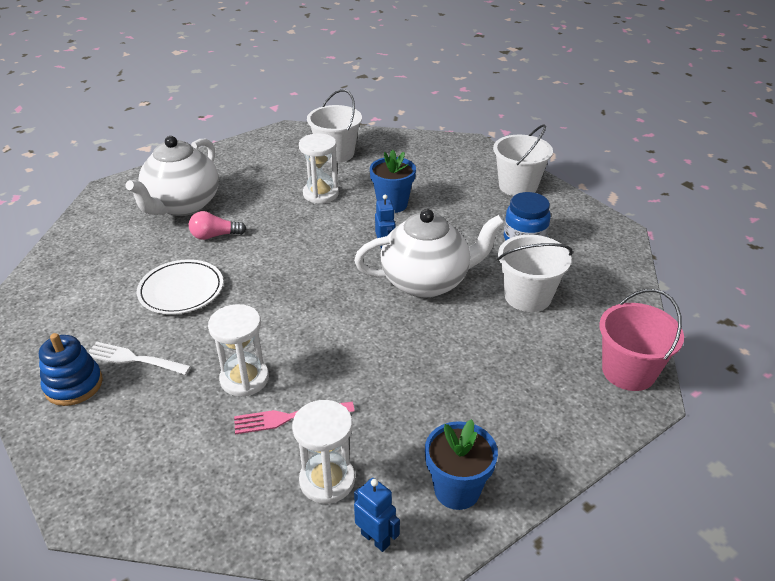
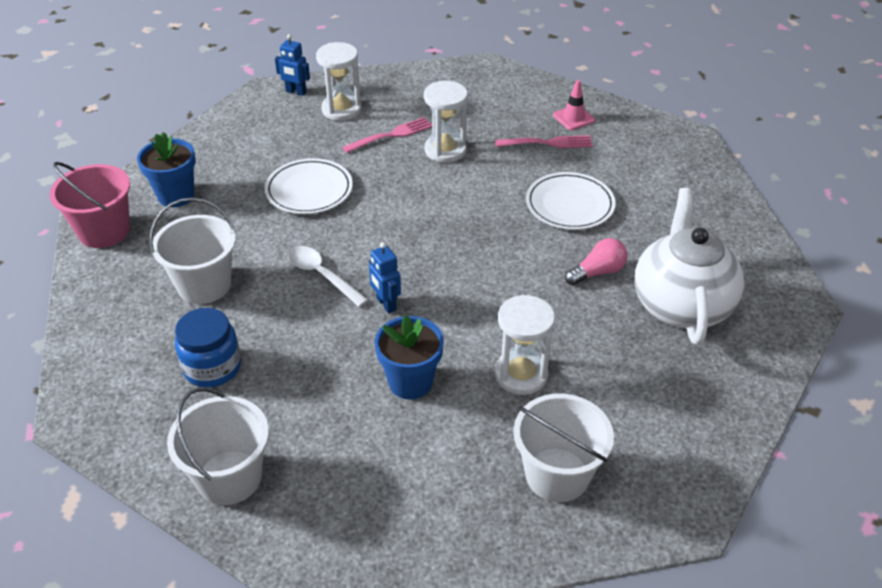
camera: 160 degrees right, 5 degrees up
blue stacking toy [39,333,103,406] -> pink traffic cone [553,80,595,130]
white fork [89,342,191,375] -> pink fork [495,135,593,148]
white teapot [354,209,505,298] -> white spoon [288,246,368,307]
blue flower pot [425,419,498,510] -> blue flower pot moved to [137,132,196,207]
none -> white plate [264,158,353,214]

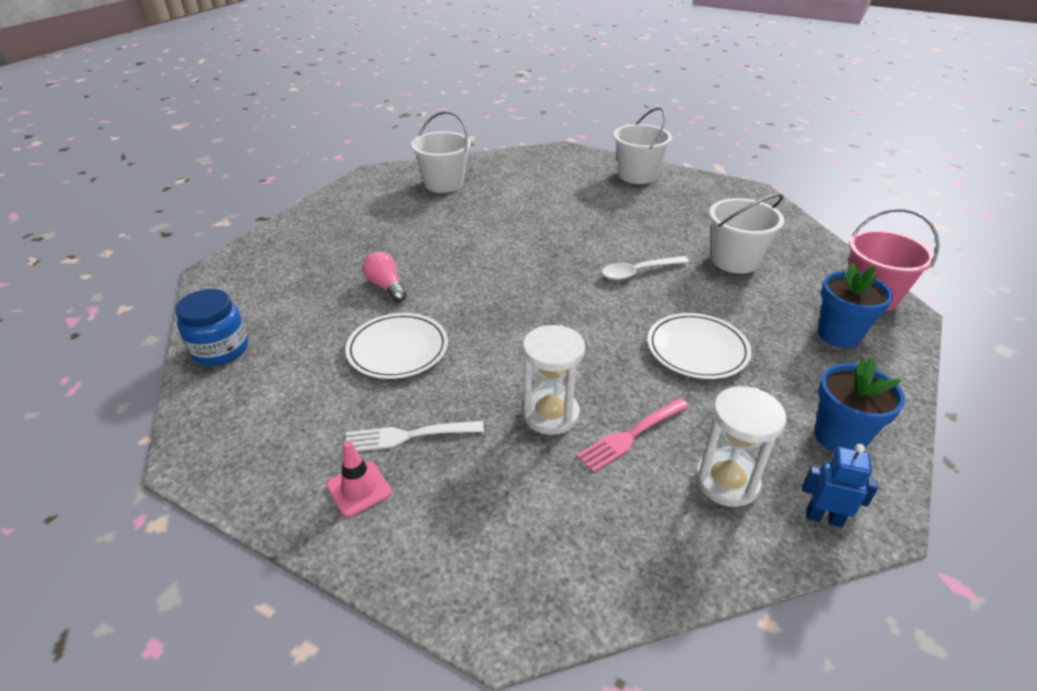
camera: 175 degrees right, 5 degrees down
blue jar [175,308,241,387] -> blue jar moved to [175,289,248,366]
white spoon [288,246,368,307] -> white spoon turned 120 degrees clockwise [602,256,689,280]
blue robot [369,242,401,313] -> none
blue flower pot [375,315,444,400] -> blue flower pot moved to [814,358,905,453]
pink fork [495,135,593,148] -> white fork [346,421,484,451]
white hourglass [495,295,555,395] -> none
pink light bulb [565,238,628,286] -> pink light bulb turned 90 degrees clockwise [363,252,407,302]
white teapot [635,188,744,345] -> none

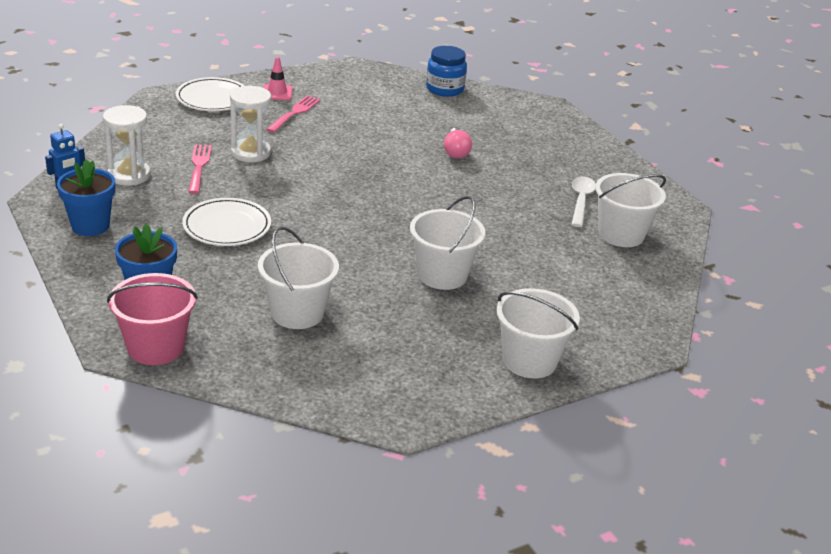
camera: 120 degrees right, 5 degrees down
white plate [346,313,448,379] -> white plate moved to [176,77,245,111]
white fork [346,421,484,451] -> pink fork [266,96,321,133]
pink light bulb [363,252,407,302] -> pink light bulb turned 90 degrees clockwise [444,128,472,158]
white spoon [602,256,689,280] -> white spoon moved to [571,176,596,227]
none -> white bucket [410,196,485,290]

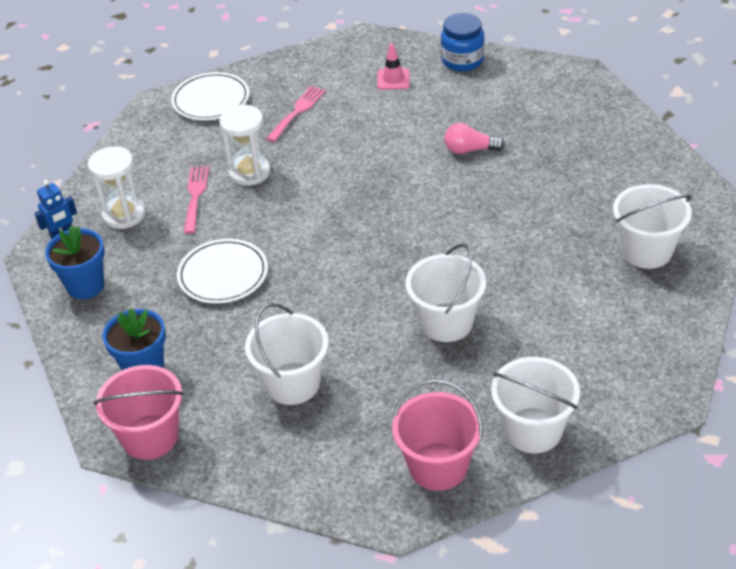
camera: 10 degrees right, 10 degrees up
pink traffic cone [263,57,293,100] -> pink traffic cone moved to [377,44,410,90]
pink light bulb [444,128,472,158] -> pink light bulb turned 90 degrees clockwise [444,123,505,154]
white spoon [571,176,596,227] -> none
none -> pink bucket [392,379,483,491]

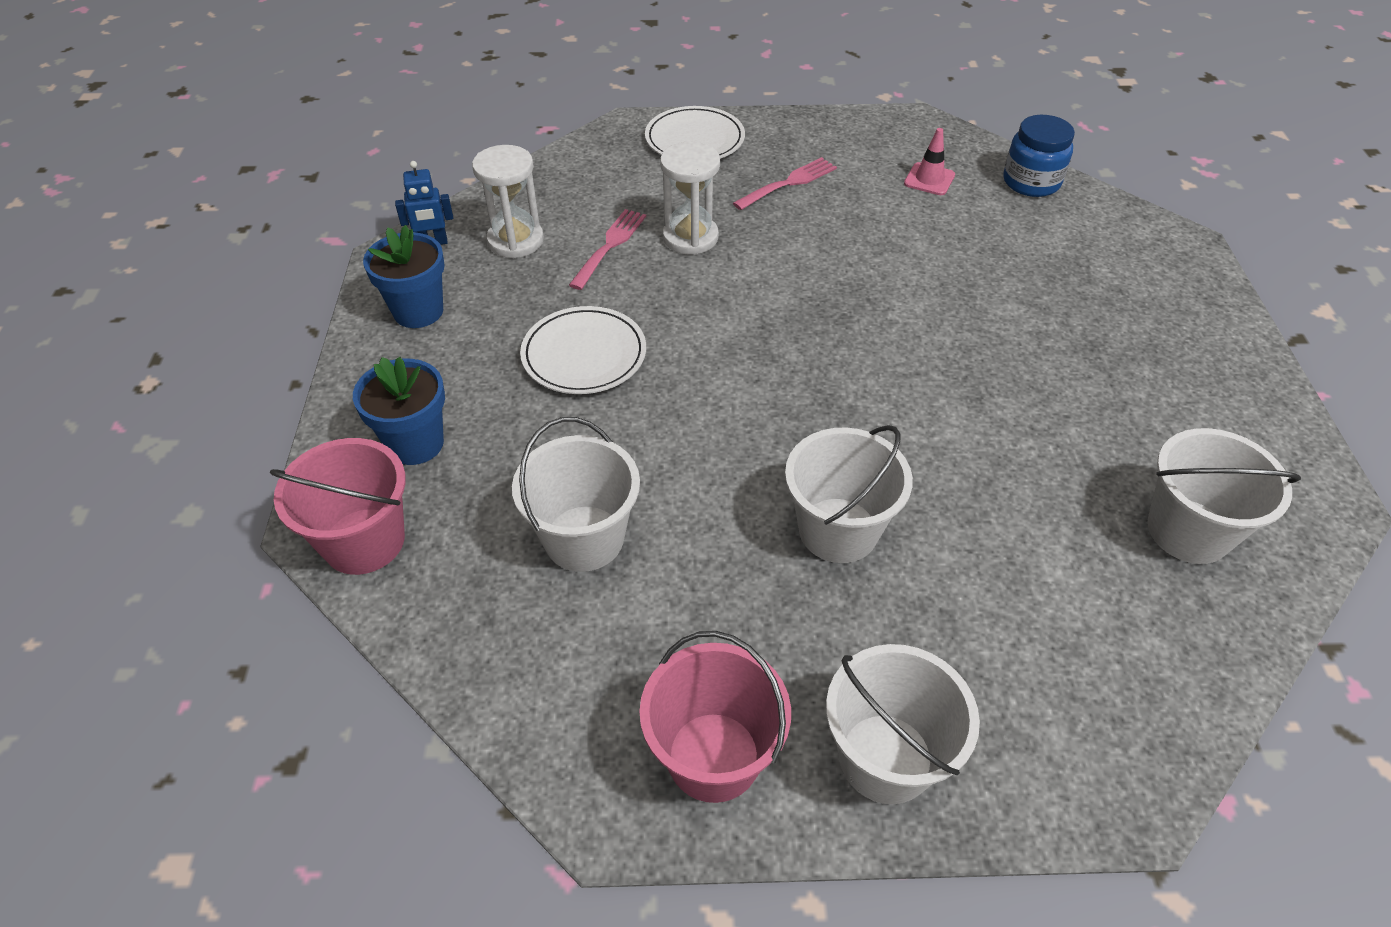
camera: 20 degrees right, 5 degrees up
pink light bulb [444,123,505,154] -> none

